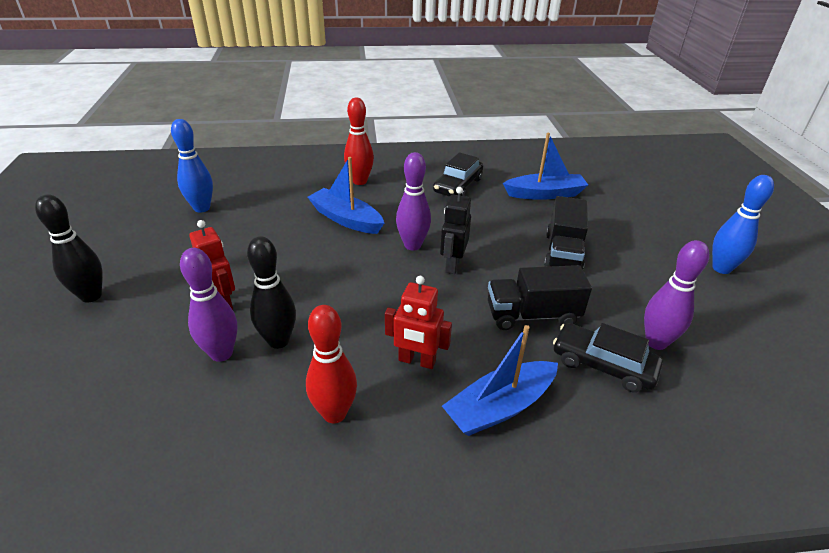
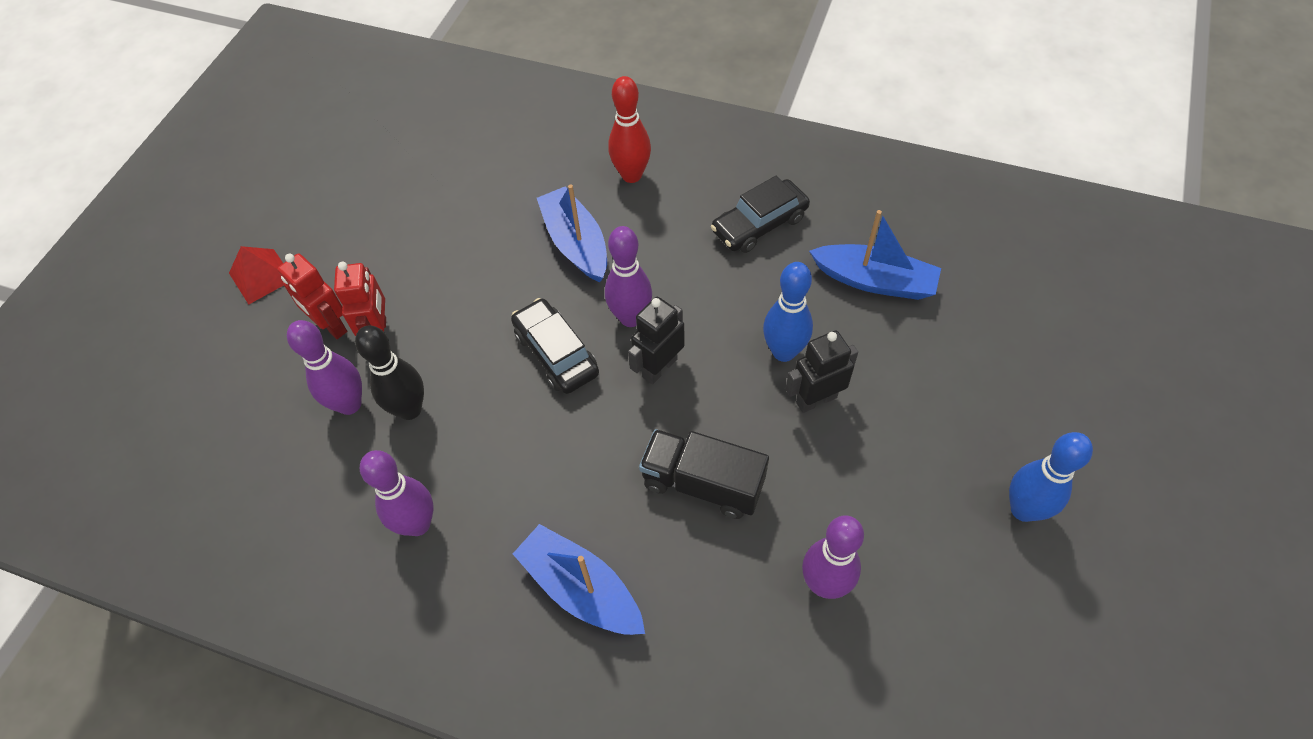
camera: 30 degrees right, 20 degrees up
black bowling pin [35,194,103,303] -> red pyramid [229,246,284,304]
blue bowling pin [171,119,213,213] -> blue bowling pin moved to [763,262,813,362]
red bowling pin [306,305,357,423] -> purple bowling pin [360,450,434,536]
red robot [385,276,452,369] -> red robot moved to [277,253,347,339]
blue boat [442,325,558,436] -> blue boat turned 45 degrees clockwise [513,524,645,635]
black truck [544,196,588,270] -> black robot [786,331,858,413]
black car [553,323,663,393] -> black car moved to [511,298,599,394]

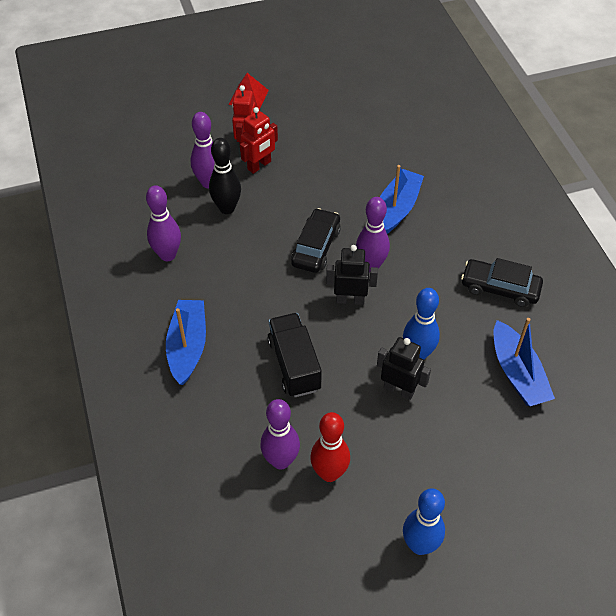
camera: 50 degrees right, 5 degrees down
red bowling pin [608,76,651,183] -> red bowling pin moved to [310,412,350,482]

